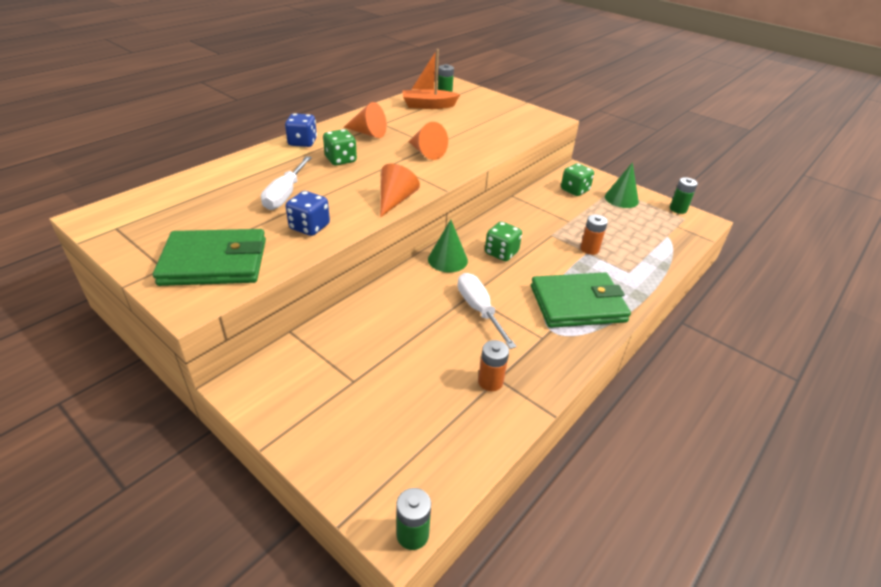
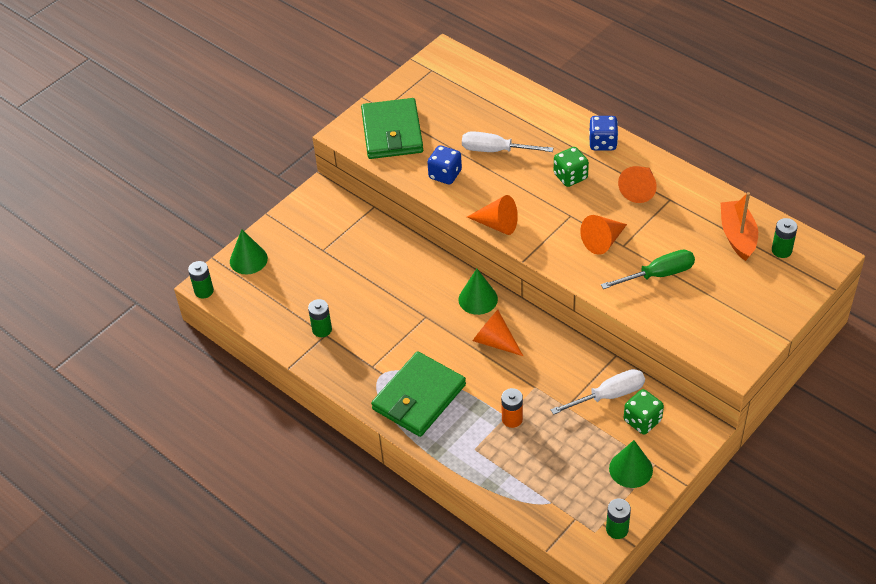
camera: 95 degrees right, 10 degrees up
white screwdriver [458,273,517,349] -> white screwdriver moved to [551,369,645,415]
orange battery [478,340,509,391] -> green battery [308,299,332,337]
green dice [485,222,522,261] -> orange cone [473,310,523,356]
green wallet [531,272,631,328] -> green wallet turned 45 degrees clockwise [371,351,466,437]
none -> green cone [230,229,268,274]
none -> green screwdriver [601,250,695,289]

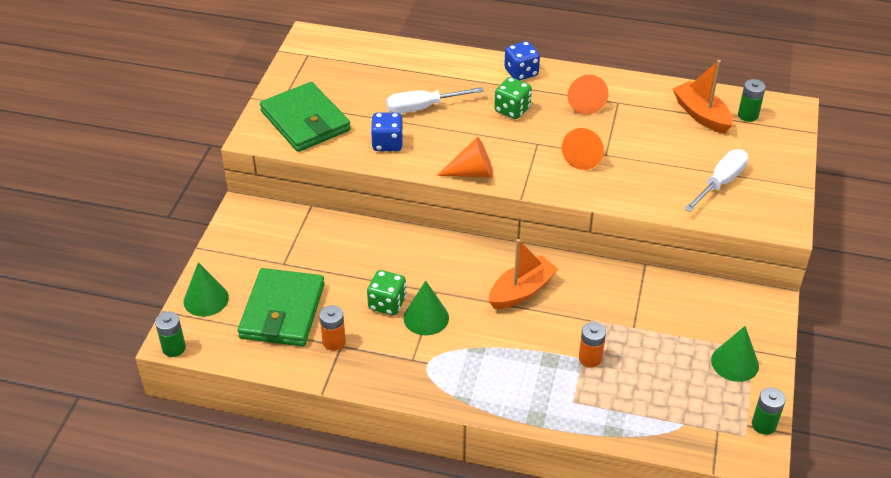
camera: 30 degrees left, 5 degrees down
green battery [308,299,332,337] -> orange battery [320,305,346,351]
green wallet [371,351,466,437] -> green wallet moved to [238,268,325,346]
green cone [458,269,498,315] -> green cone moved to [403,280,449,335]
orange cone [473,310,523,356] -> orange boat [489,239,558,309]
white screwdriver [551,369,645,415] -> white screwdriver moved to [684,149,748,212]
green screwdriver [601,250,695,289] -> none
green dice [624,389,664,434] -> green dice moved to [367,270,406,315]

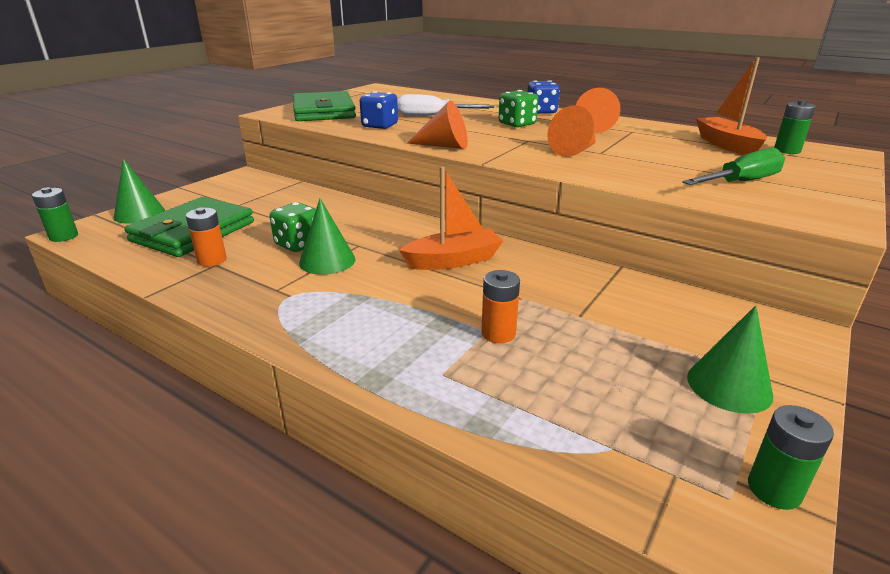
camera: 20 degrees right, 15 degrees down
white screwdriver [684,149,748,212] -> green screwdriver [682,148,785,185]

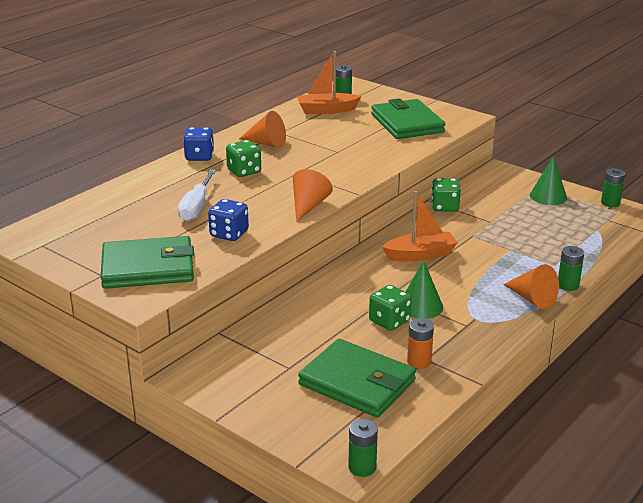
camera: 85 degrees left, 0 degrees up
green cone [114,159,165,223] -> none
orange boat [399,166,503,270] -> orange boat turned 90 degrees clockwise [382,191,458,262]
orange battery [481,270,520,343] -> none
orange cone [547,105,596,157] -> orange cone moved to [503,264,559,309]
green screwdriver [682,148,785,185] -> green wallet [371,98,445,139]
none -> green dice [431,178,461,212]
none -> green battery [558,246,584,291]

